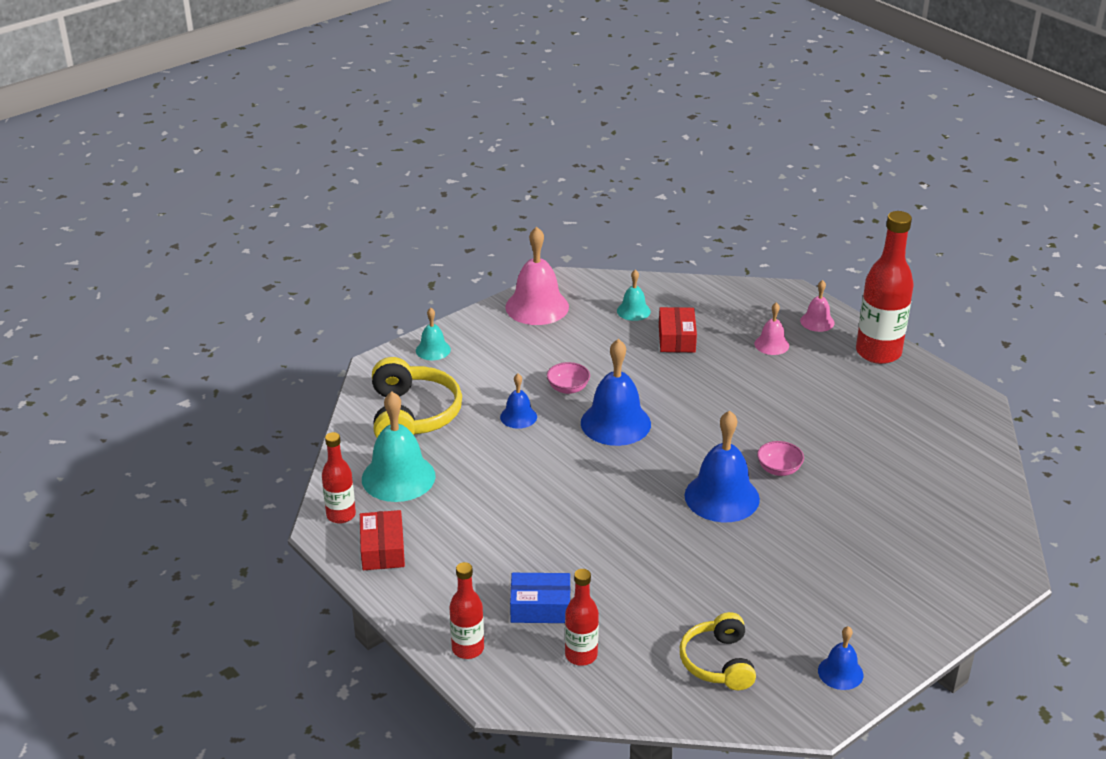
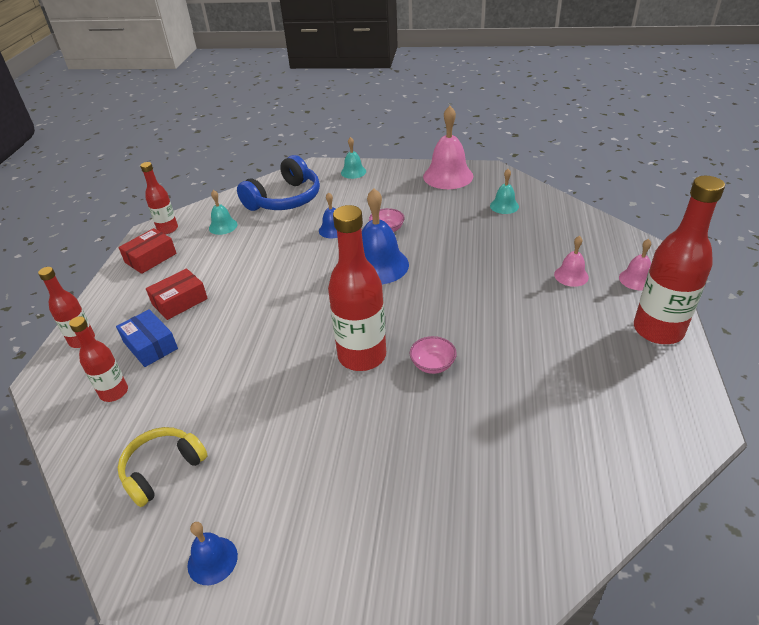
camera: 50 degrees right, 5 degrees up
turquoise bell [362,391,436,502] -> turquoise bell [209,190,238,235], size x0.53
yellow headphones [372,357,462,438] -> blue headphones [237,155,320,211]
red box [659,307,697,352] -> red box moved to [146,268,208,320]
blue bell [685,411,760,522] -> red bottle [328,205,386,371]

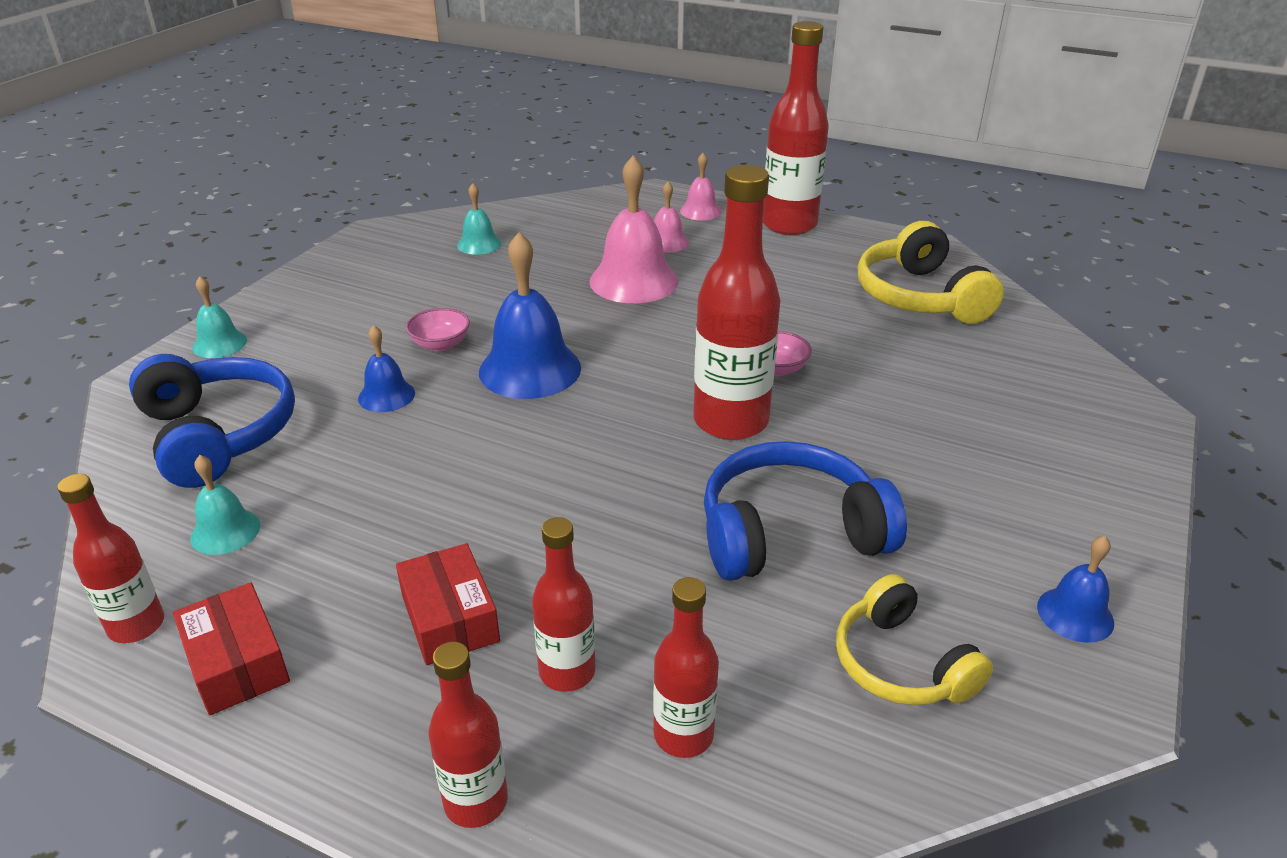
camera: 75 degrees left, 5 degrees down
blue box [116,309,178,367] -> red bottle [532,517,595,692]
pink bell [423,106,473,189] -> pink bell moved to [589,156,678,303]
none -> blue headphones [704,441,907,581]
none -> yellow headphones [858,221,1004,324]

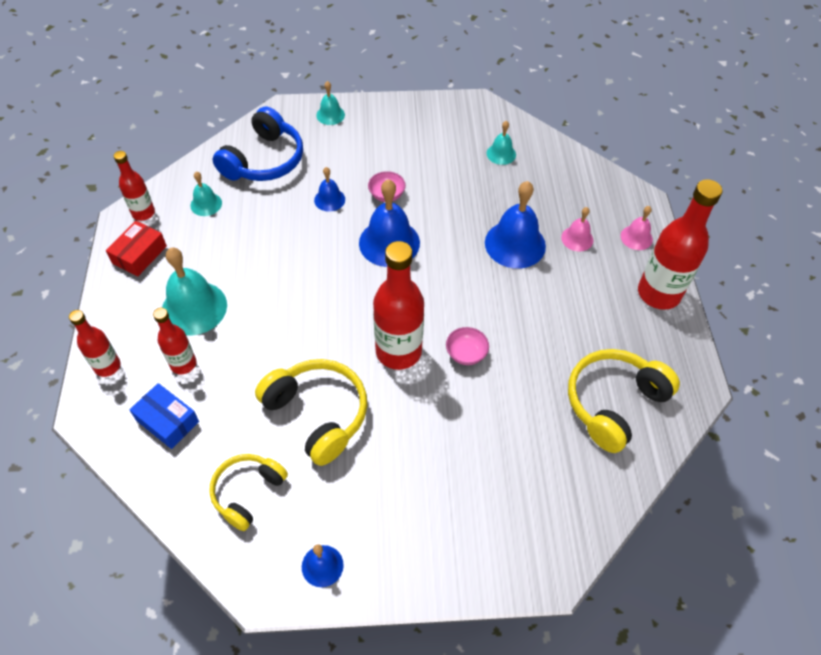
camera: 60 degrees right, 20 degrees up
red box [396,543,500,665] -> turquoise bell [162,247,227,336]
pink bell [589,156,678,303] -> blue bell [485,181,546,268]
red bottle [653,577,719,758] -> blue box [129,383,199,449]
blue headphones [704,441,907,581] -> yellow headphones [255,359,367,466]

